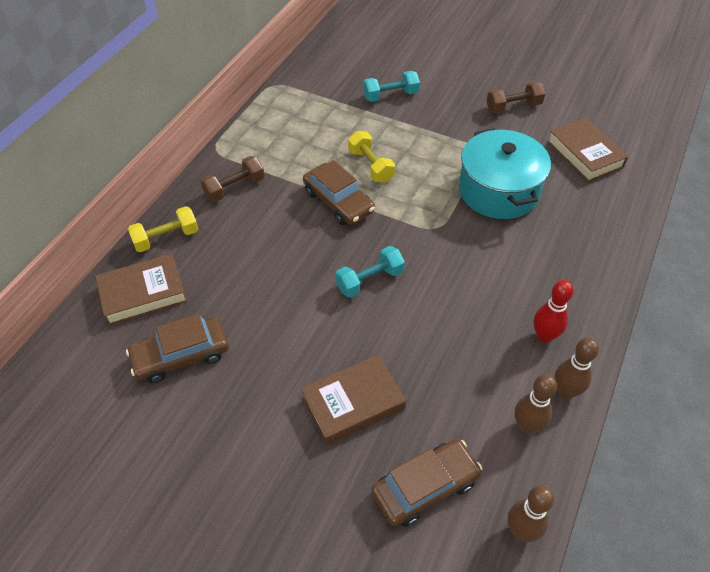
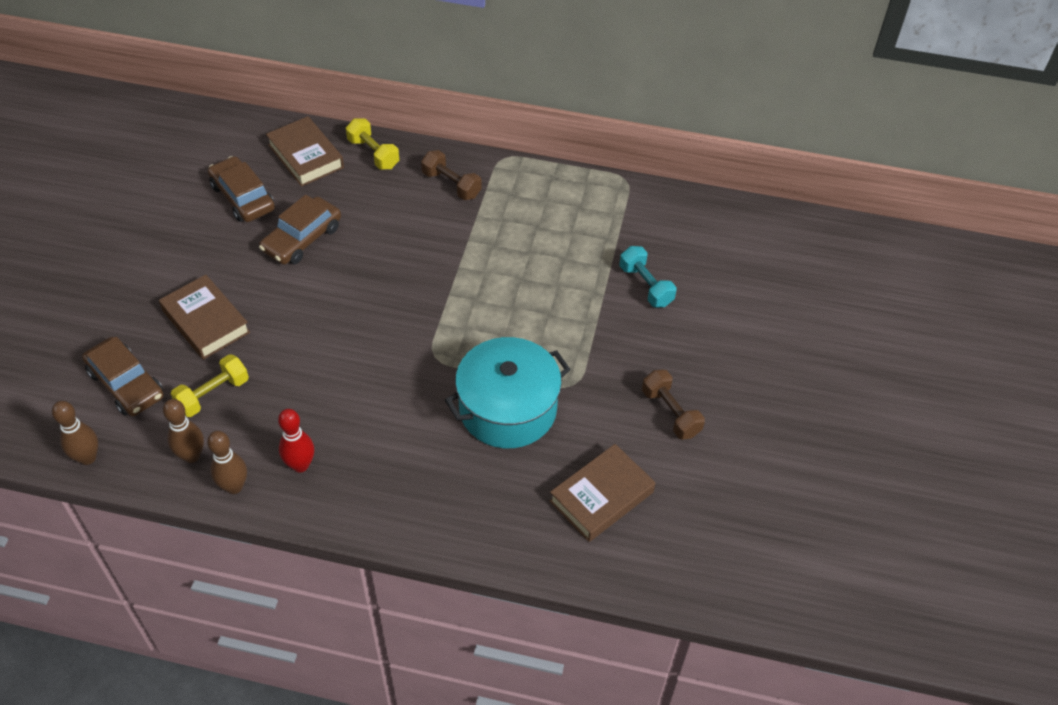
camera: 75 degrees right, 0 degrees up
brown car [303,160,375,225] -> brown car moved to [259,195,341,265]
turquoise dumbbell [336,246,405,298] -> none
yellow dumbbell [348,131,395,183] -> yellow dumbbell moved to [171,354,249,417]

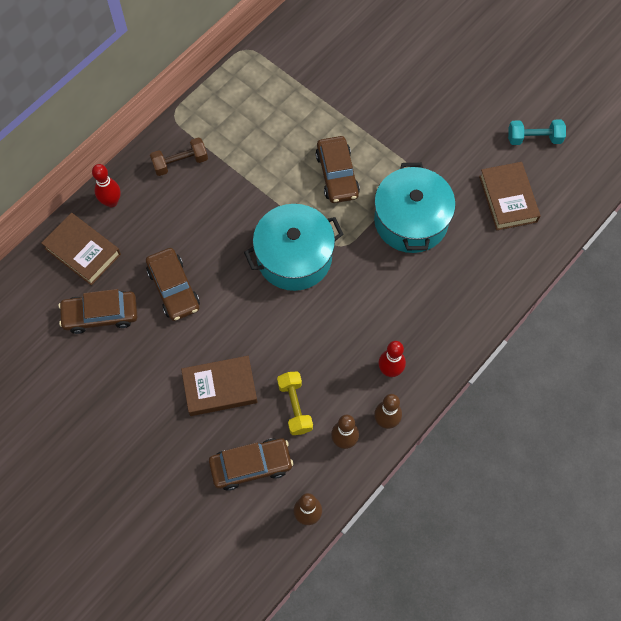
camera: 60 degrees left, 15 degrees up
brown book [266,116,344,187] -> brown book turned 45 degrees clockwise [41,213,121,285]
yellow dumbbell [346,118,399,170] -> red bowling pin [92,164,121,207]
turquoise dumbbell [619,246,677,307] -> turquoise dumbbell moved to [508,120,566,145]
brown dumbbell [642,370,705,440] -> none
none -> turquoise pot [244,204,343,291]
none -> brown car [316,136,360,203]

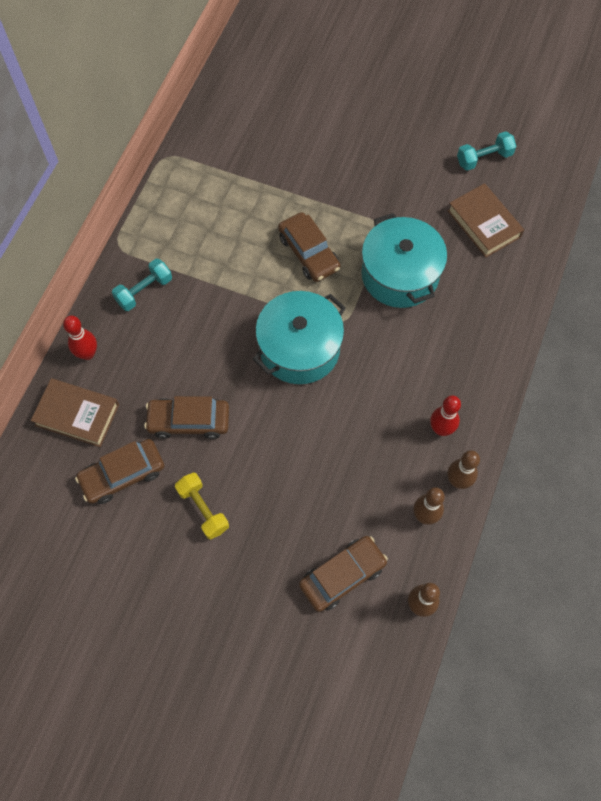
camera: 20 degrees left, 0 degrees up
brown car [146,248,200,321] -> brown car turned 135 degrees clockwise [144,396,229,439]
brown dumbbell [150,137,208,176] -> turquoise dumbbell [112,259,172,311]
brown book [181,356,258,416] -> none
yellow dumbbell [277,372,313,435] -> yellow dumbbell moved to [175,472,229,540]

